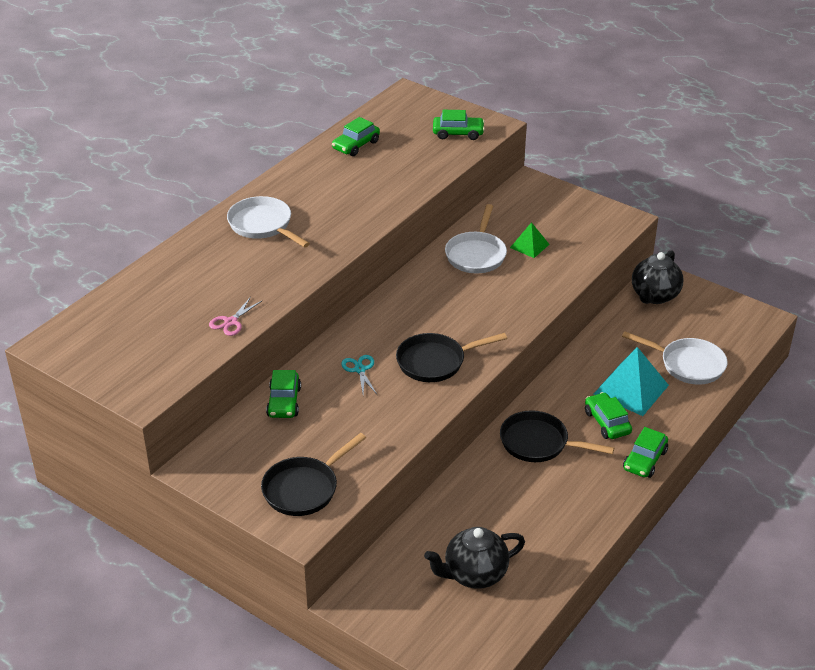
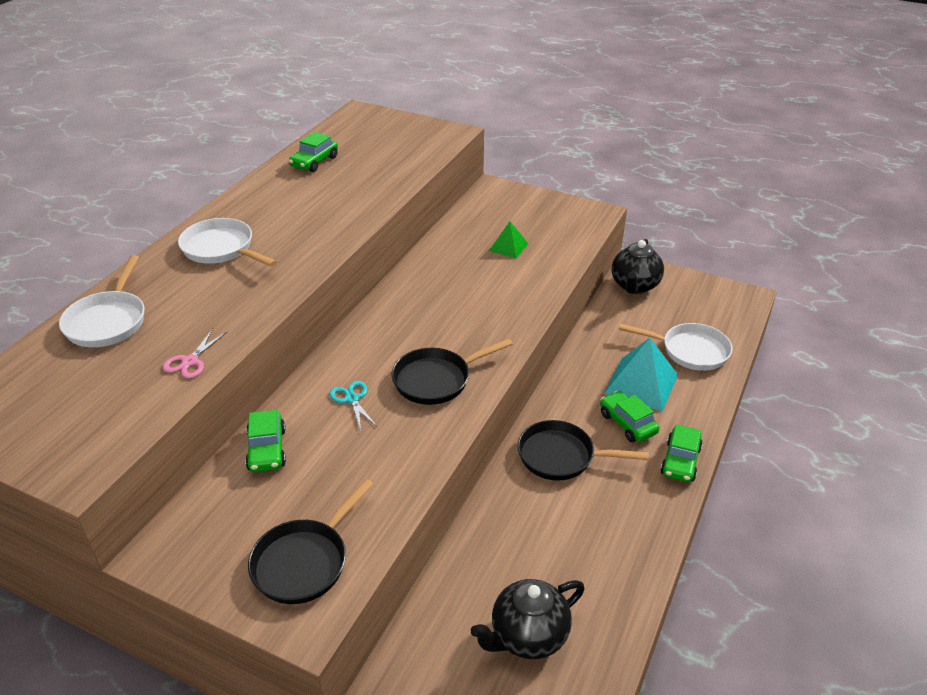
camera: 10 degrees left, 0 degrees up
green car [433,110,485,140] -> none
white pan [445,204,507,273] -> white pan moved to [59,255,145,347]

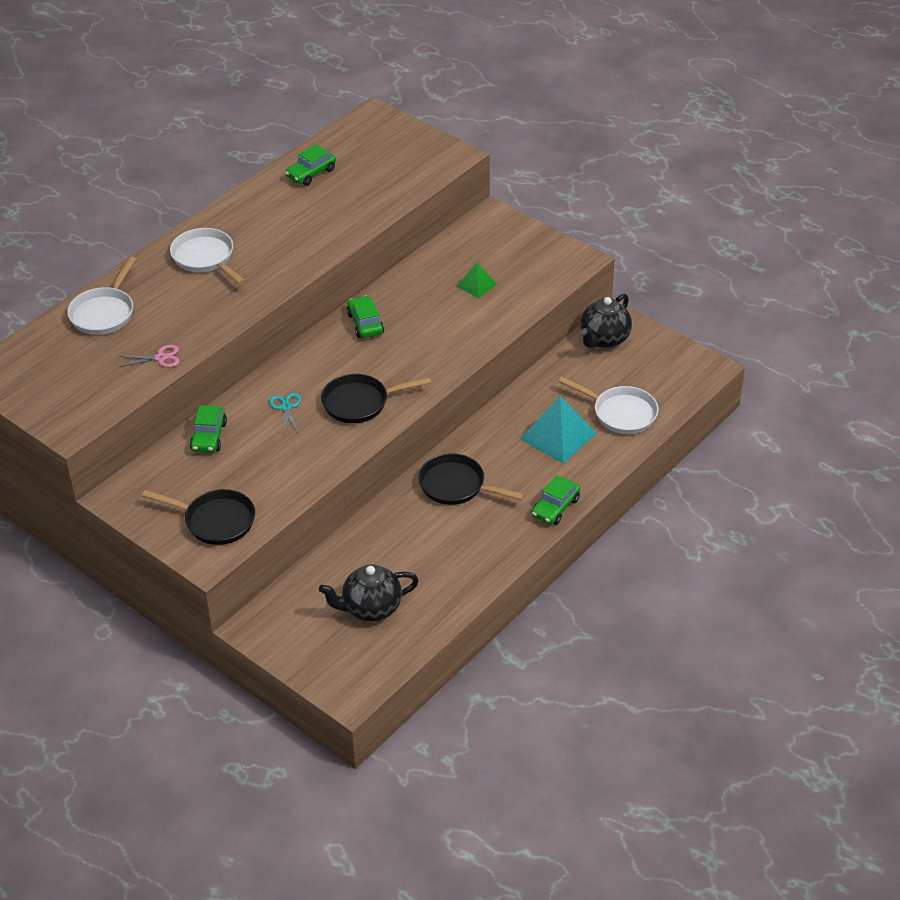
camera: 15 degrees right, 5 degrees up
pink scissors [163,329,227,378] -> pink scissors turned 135 degrees counterclockwise [119,345,180,367]
black pan [248,479,374,604] -> black pan turned 120 degrees counterclockwise [142,489,255,545]
green car [600,391,659,442] -> green car moved to [347,296,384,338]

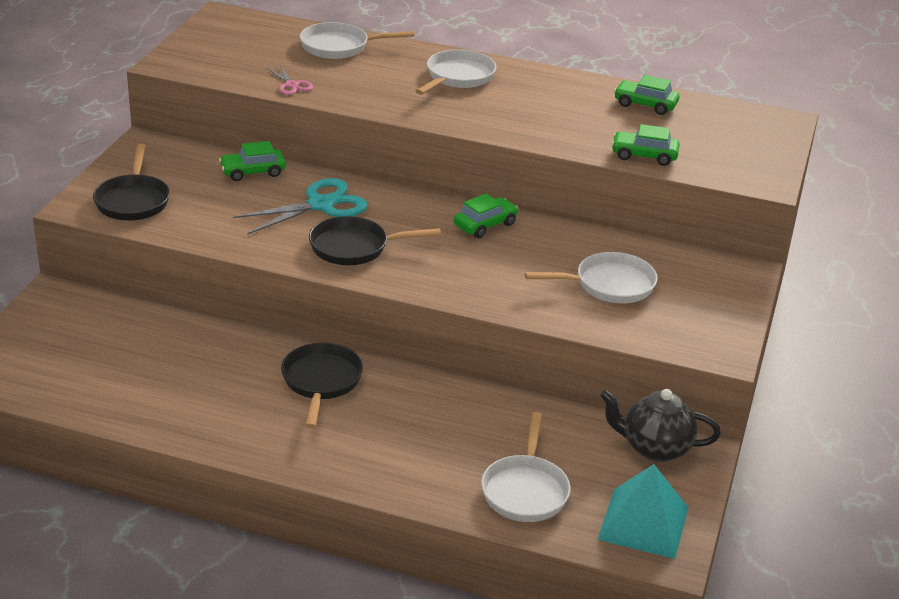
camera: 65 degrees right, 10 degrees down
turquoise scissors [269,393,301,435] -> turquoise scissors [233,178,368,235], size x1.97
black teapot [319,564,419,621] -> none
black pan [321,374,431,423] -> black pan turned 60 degrees counterclockwise [309,216,441,265]
green pyramid [457,262,497,298] -> white pan [525,252,658,303]
turquoise pyramid [520,396,597,464] -> turquoise pyramid moved to [598,464,689,559]
green car [532,475,580,525] -> green car moved to [611,124,680,166]

